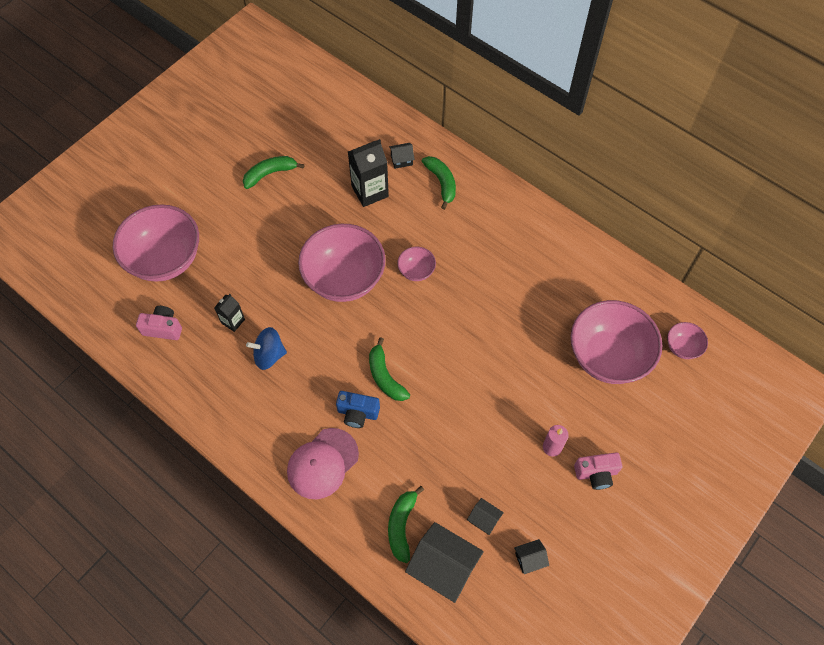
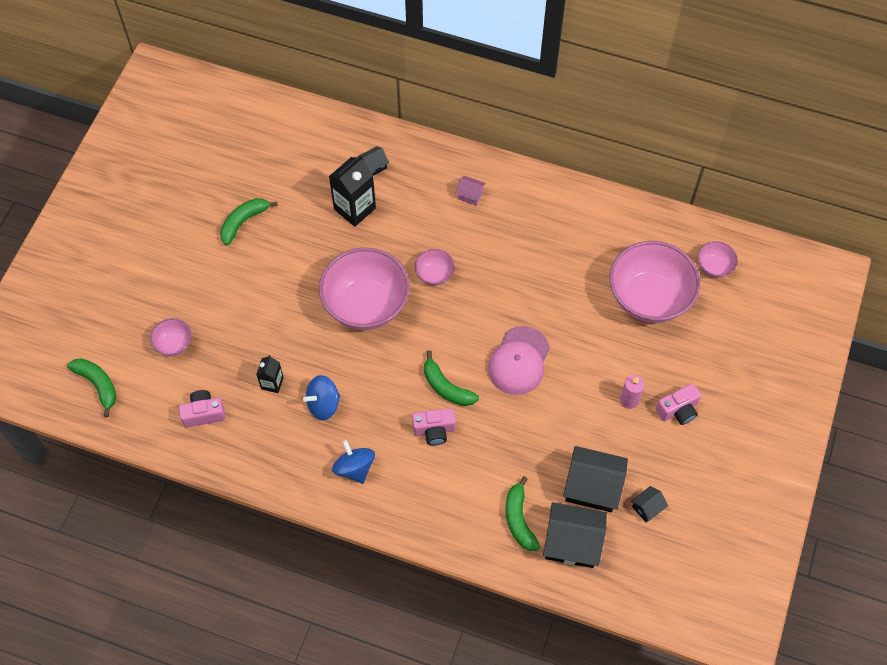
camera: 20 degrees left, 0 degrees up
pink bowl [113,204,199,282] -> pink bowl [150,318,192,356], size x0.45
pink cap [287,428,359,499] -> pink cap moved to [488,326,550,395]
blue camera [336,391,380,428] -> pink camera [412,408,456,445]
green banana [422,156,456,210] -> green banana moved to [67,358,117,417]
black house [467,498,504,535] -> black house [563,446,628,512], size x2.07
none -> blue spinning top [332,440,375,484]
none -> pink house [456,176,486,206]

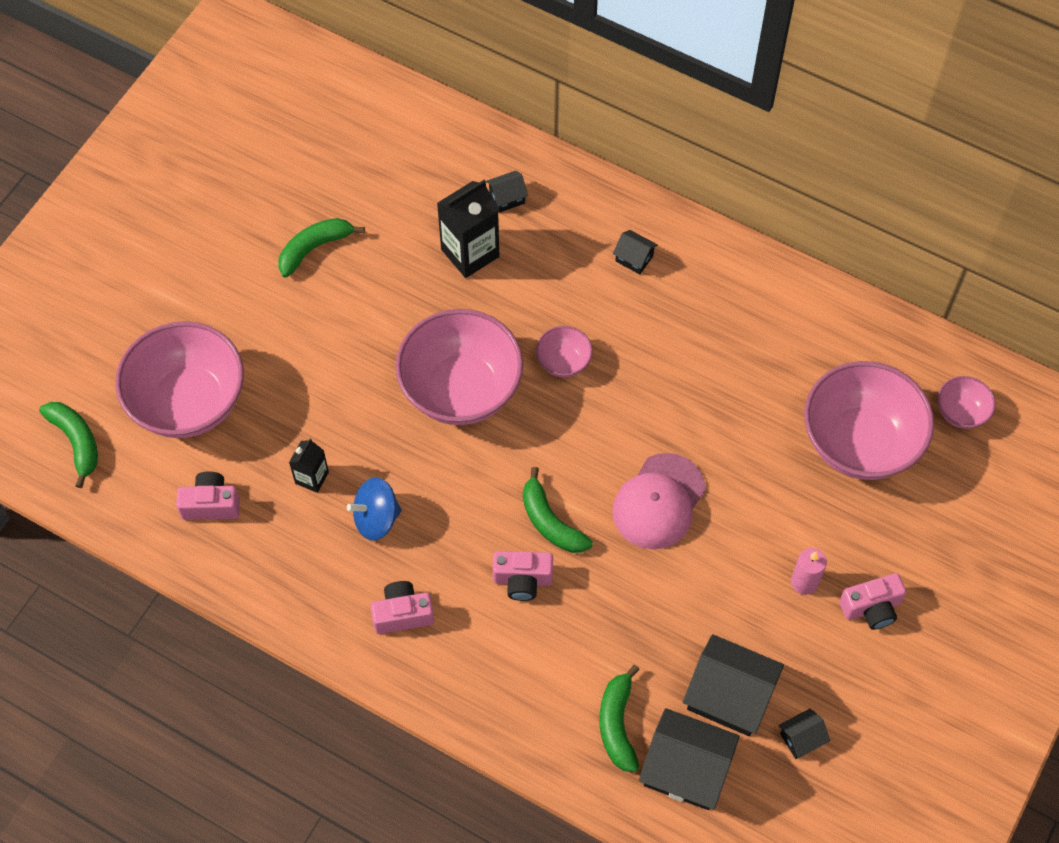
camera: 10 degrees right, 0 degrees up
pink bowl [150,318,192,356] -> pink bowl [115,321,244,438], size x2.20
blue spinning top [332,440,375,484] -> pink camera [371,581,434,634]
pink house [456,176,486,206] -> black house [613,230,658,274]

